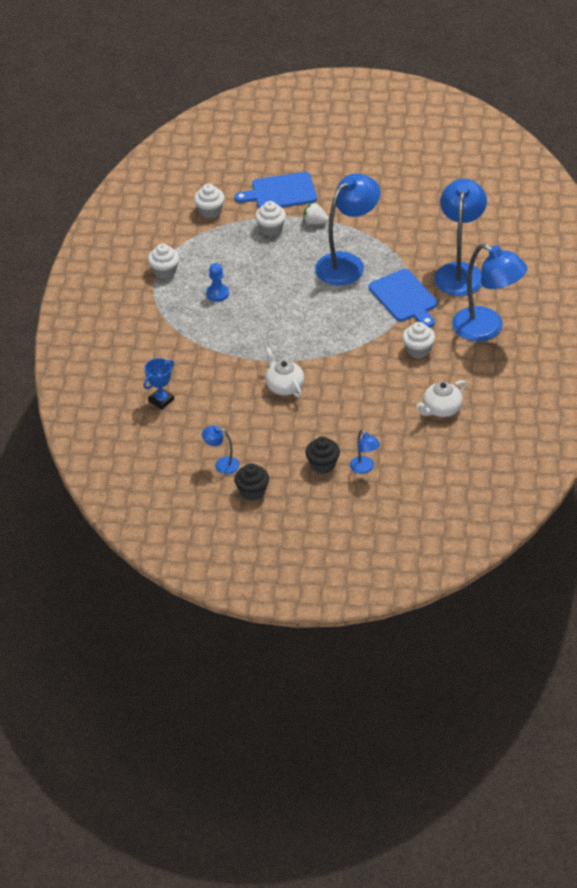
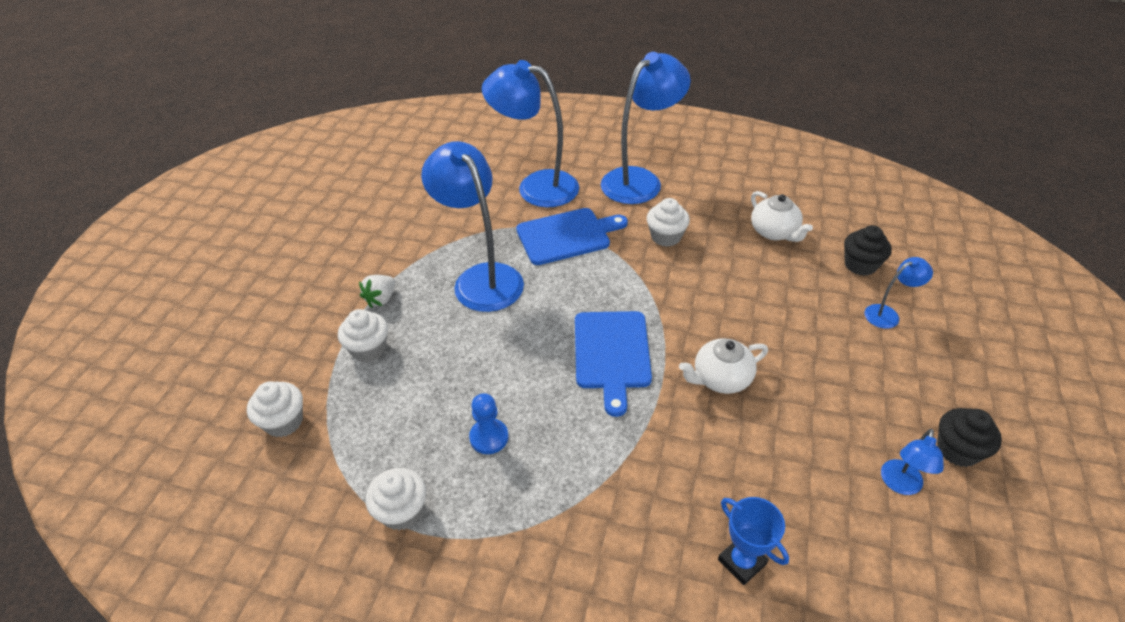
camera: 80 degrees left, 0 degrees up
blue cutting board [234,172,317,208] -> blue cutting board moved to [575,311,652,417]
black cupcake [305,437,340,474] -> black cupcake moved to [844,225,892,276]

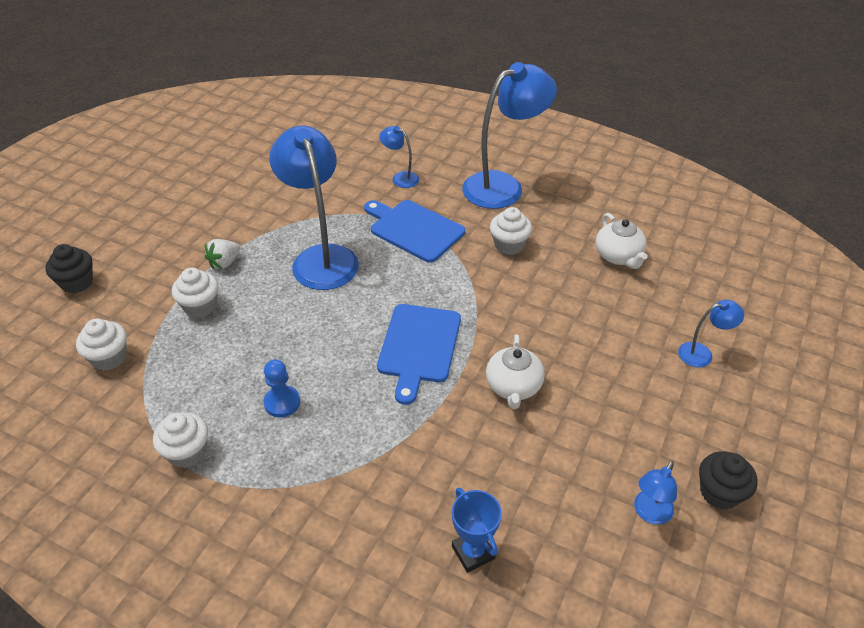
camera: 10 degrees right, 0 degrees up
blue lamp [482,60,579,207] -> blue lamp [380,126,419,188], size x0.45
blue cutting board [516,208,628,265] -> blue cutting board turned 135 degrees counterclockwise [364,200,465,263]
white teapot [679,338,768,394] -> white teapot turned 75 degrees counterclockwise [486,334,545,409]
black cupcake [844,225,892,276] -> black cupcake moved to [45,244,93,293]

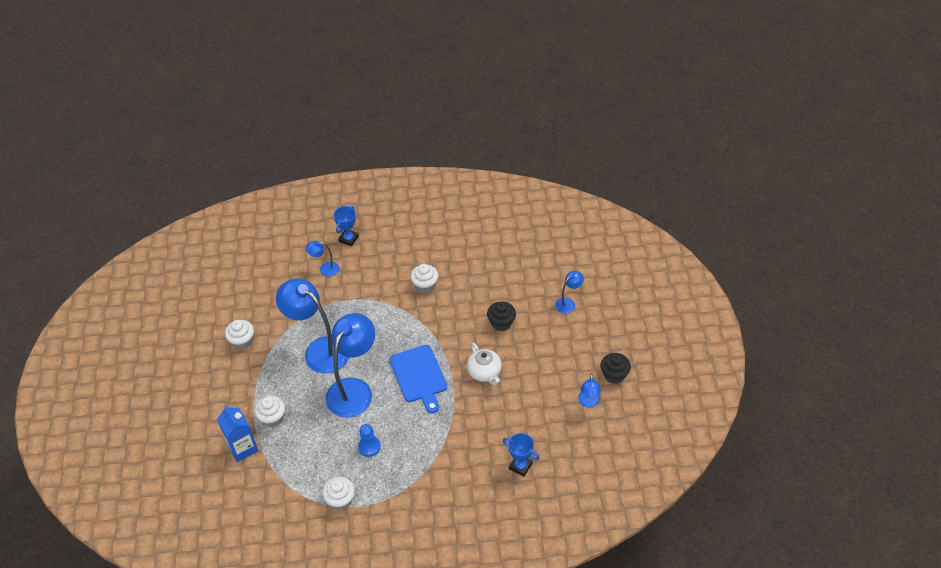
camera: 30 degrees left, 5 degrees up
black cupcake [45,244,93,293] -> black cupcake moved to [487,301,516,331]
white cupcake [76,319,127,371] -> white cupcake moved to [225,320,254,350]
white strawberry [205,239,240,270] -> none
blue cutting board [364,200,465,263] -> none
blue lamp [462,62,557,209] -> blue lamp moved to [326,313,375,417]
white teapot [596,213,648,269] -> none
none -> blue carton [217,405,258,462]
none -> blue trophy [333,206,359,246]

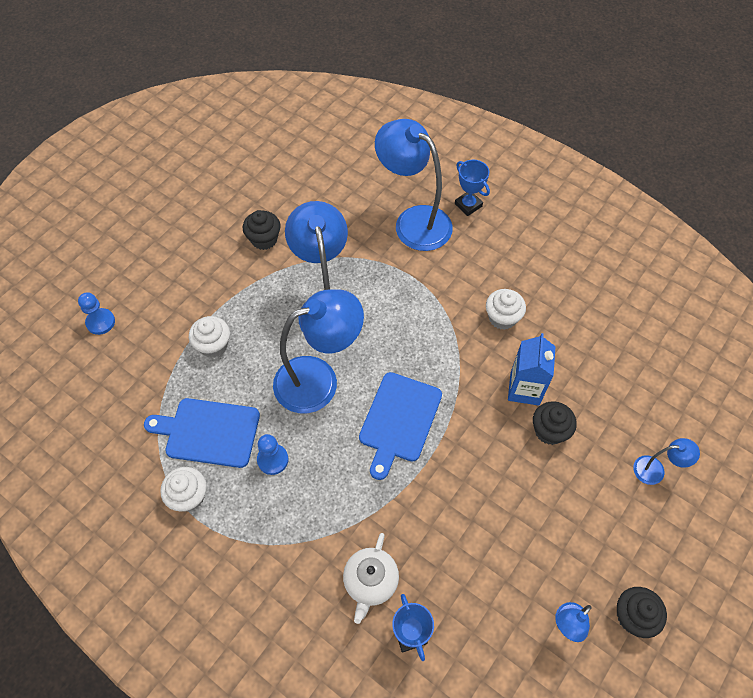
camera: 40 degrees right, 10 degrees up
blue carton [217,405,258,462] -> blue carton moved to [508,333,556,406]
white cupcake [225,320,254,350] -> black cupcake [243,210,281,250]
blue lamp [306,241,339,277] -> blue lamp [375,119,453,251], size x2.20
blue trophy [333,206,359,246] -> blue trophy turned 75 degrees clockwise [455,160,490,216]
white teapot [467,343,502,386] -> white teapot moved to [343,533,399,624]
none -> blue pawn [78,292,115,335]
none -> blue cutting board [144,398,260,468]

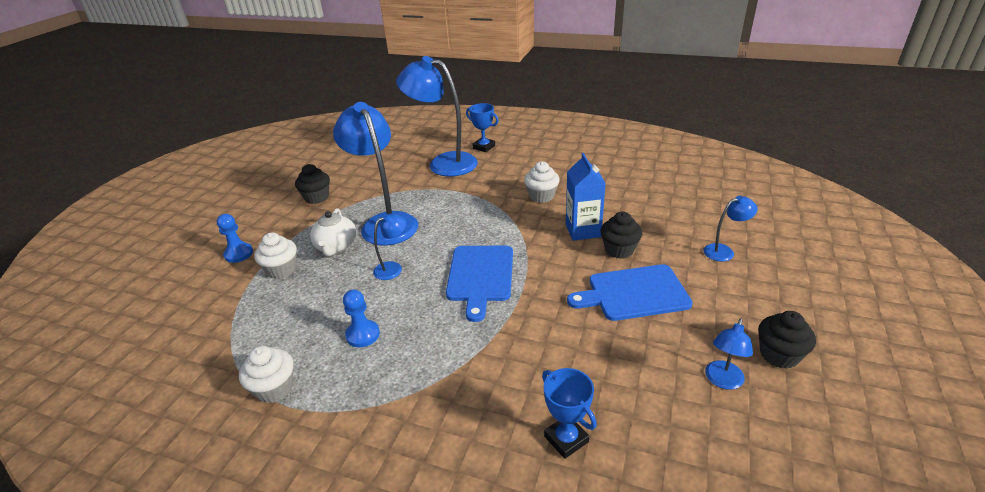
camera: 15 degrees left, 25 degrees down
blue pawn [78,292,115,335] -> blue pawn moved to [217,214,253,263]
blue cutting board [144,398,260,468] -> blue cutting board moved to [567,264,693,321]
blue lamp [273,289,364,413] -> blue lamp [373,213,406,280], size x0.45
white teapot [343,533,399,624] -> white teapot moved to [310,208,357,256]

